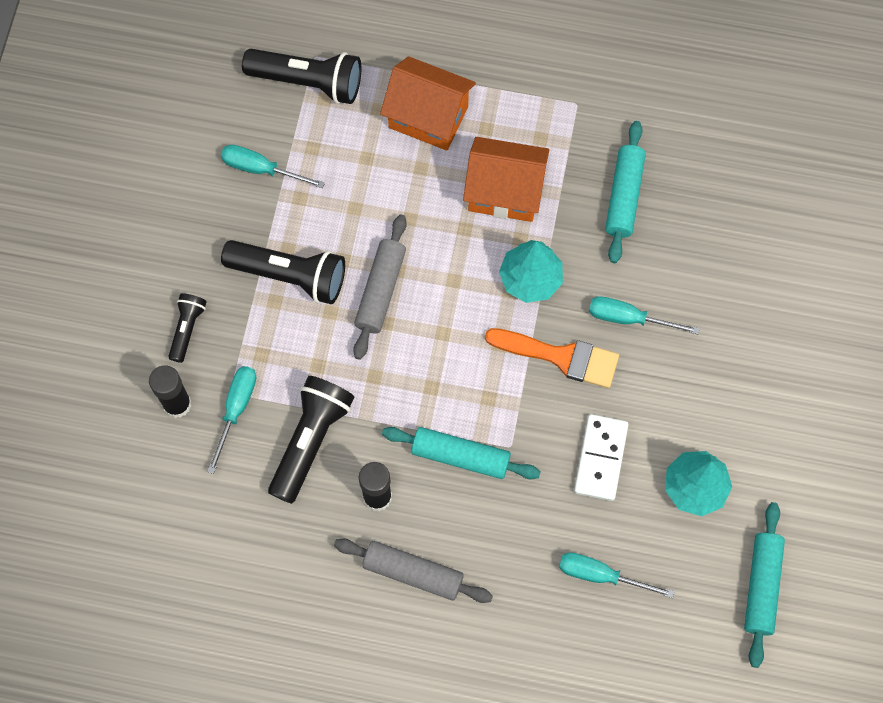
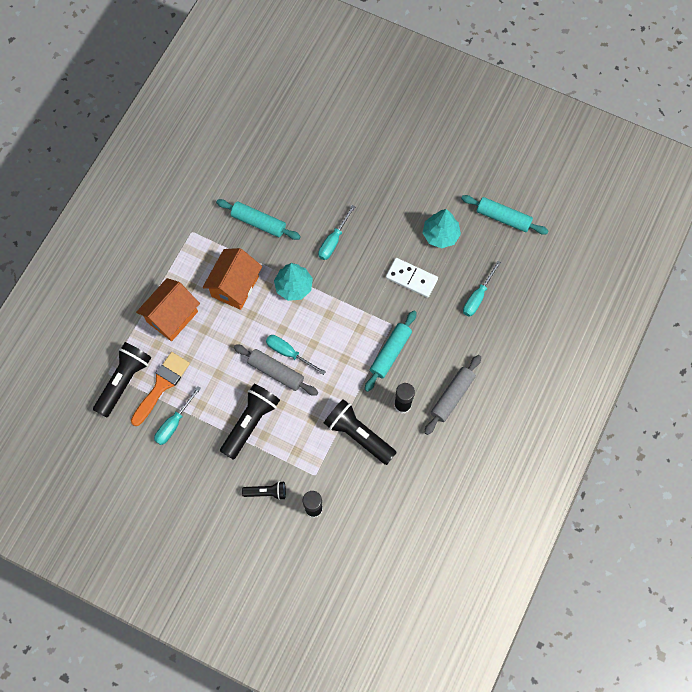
camera: 75 degrees left, 0 degrees up
black flashlight [168,293,207,363] -> black flashlight turned 150 degrees clockwise [242,481,286,500]
turquoise screwdriver [207,366,256,474] -> turquoise screwdriver moved to [266,335,326,375]
orange brush [485,328,619,388] -> orange brush moved to [131,352,190,426]

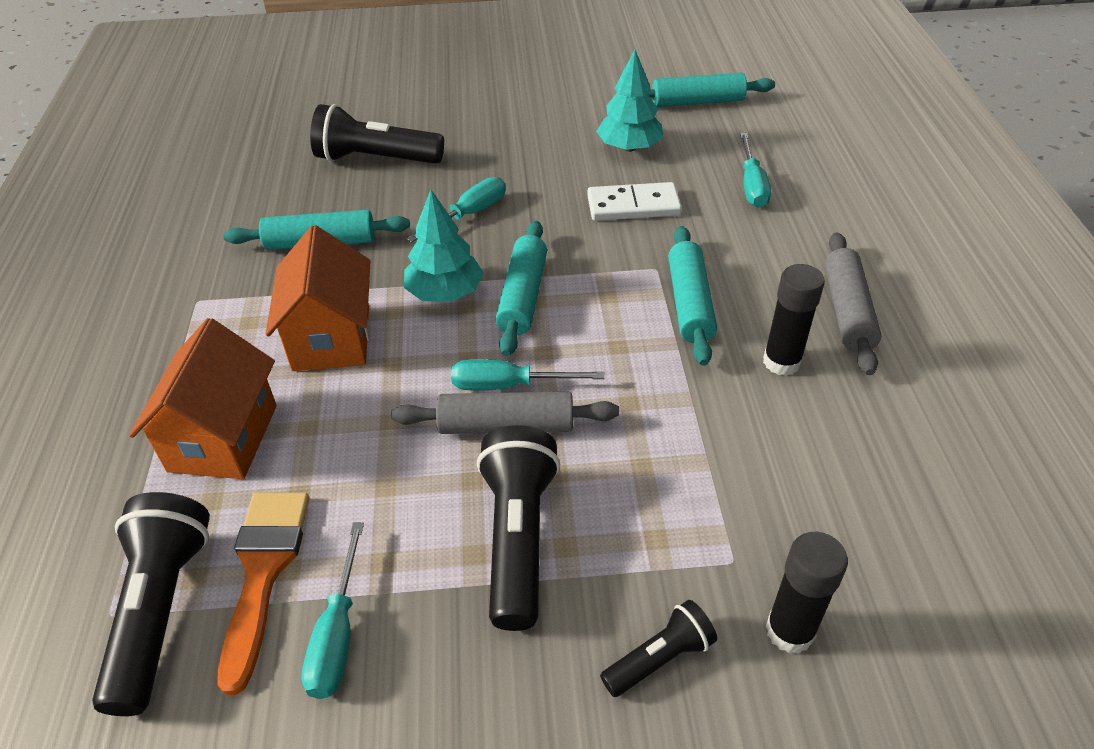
camera: 30 degrees left, 25 degrees down
turquoise screwdriver [318,205,355,260] -> turquoise screwdriver turned 135 degrees counterclockwise [406,177,506,243]
black flashlight [324,399,397,465] -> black flashlight moved to [310,104,444,164]
none -> turquoise rolling pin [496,221,547,356]

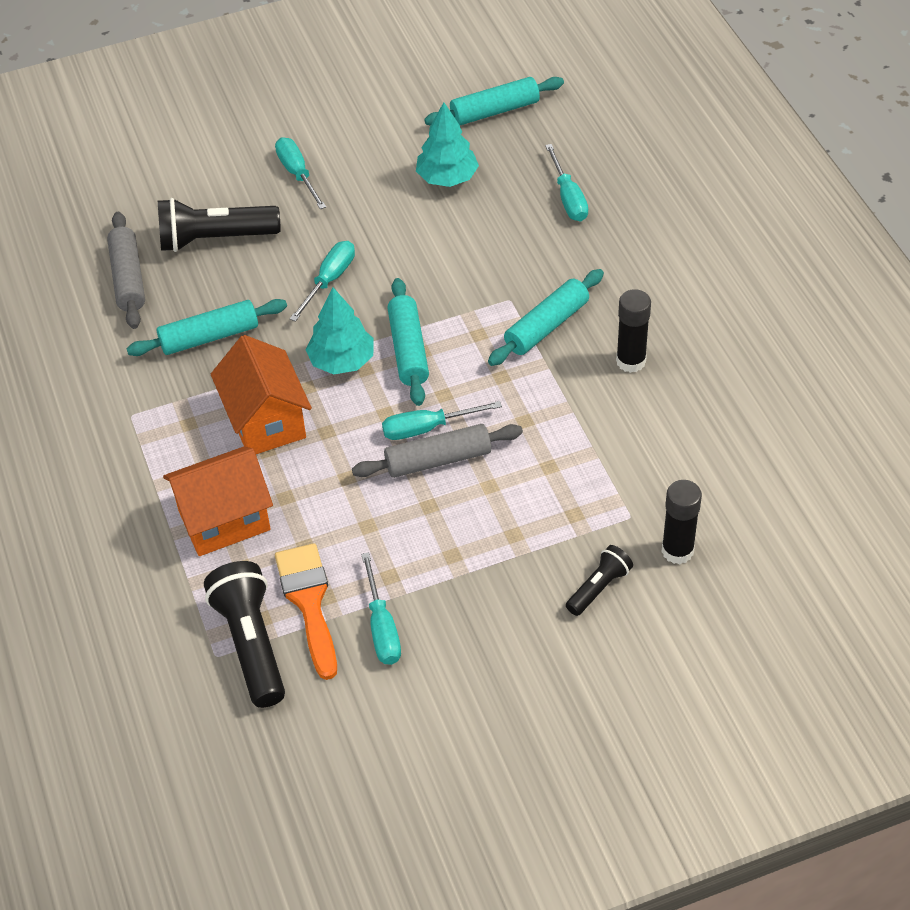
camera: 15 degrees left, 5 degrees up
orange house [129,318,277,479] -> orange house turned 75 degrees clockwise [163,446,273,556]
black flashlight [477,425,560,631] -> none
white domino [587,182,682,221] -> none
turquoise rolling pin [668,226,717,366] -> turquoise rolling pin turned 60 degrees clockwise [488,269,604,366]
grey rolling pin [825,233,882,375] -> grey rolling pin moved to [107,212,145,329]
none -> turquoise screwdriver [275,137,326,209]

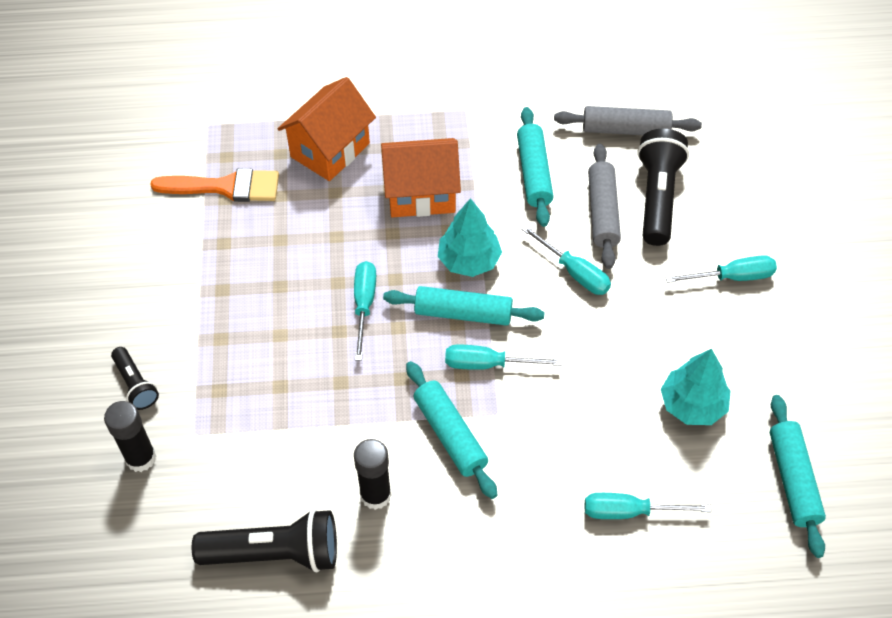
camera: 105 degrees right, 5 degrees up
orange house [163,446,273,556] -> orange house turned 45 degrees clockwise [277,77,376,181]
black flashlight [204,561,285,708] -> black flashlight moved to [192,509,337,572]
grey rolling pin [352,424,523,478] -> grey rolling pin moved to [588,144,621,269]
turquoise screwdriver [361,552,401,665] -> turquoise screwdriver moved to [445,345,562,370]

